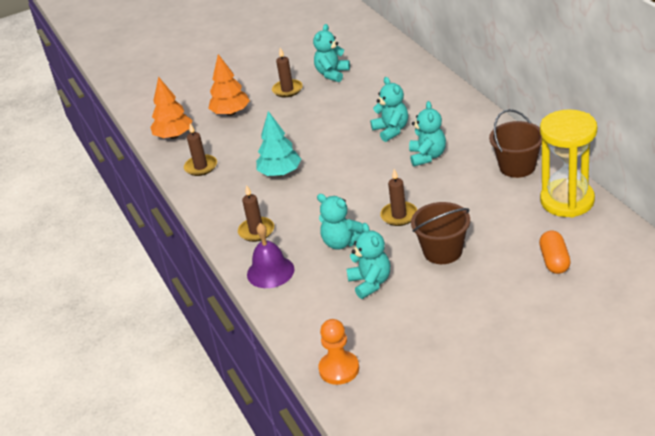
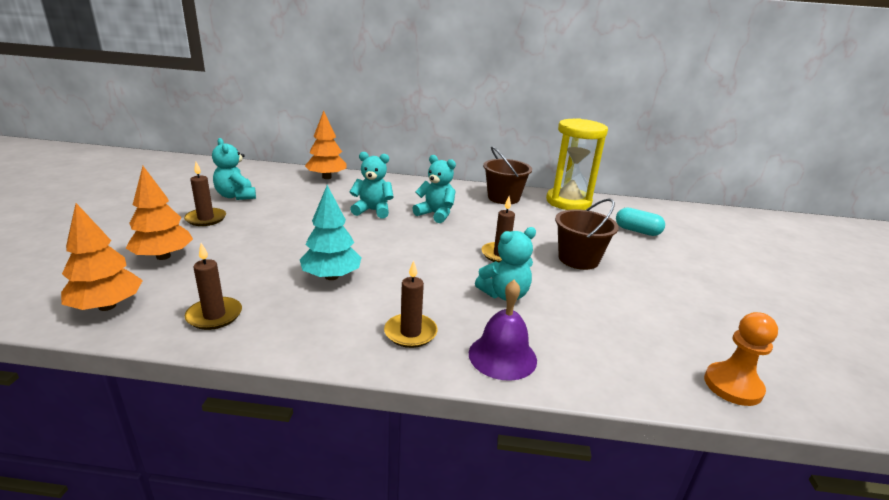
camera: 65 degrees left, 10 degrees down
turquoise teddy bear [346,223,390,299] -> none
orange capsule [539,231,571,274] -> turquoise capsule [616,207,665,236]
none -> orange tree [305,111,347,179]

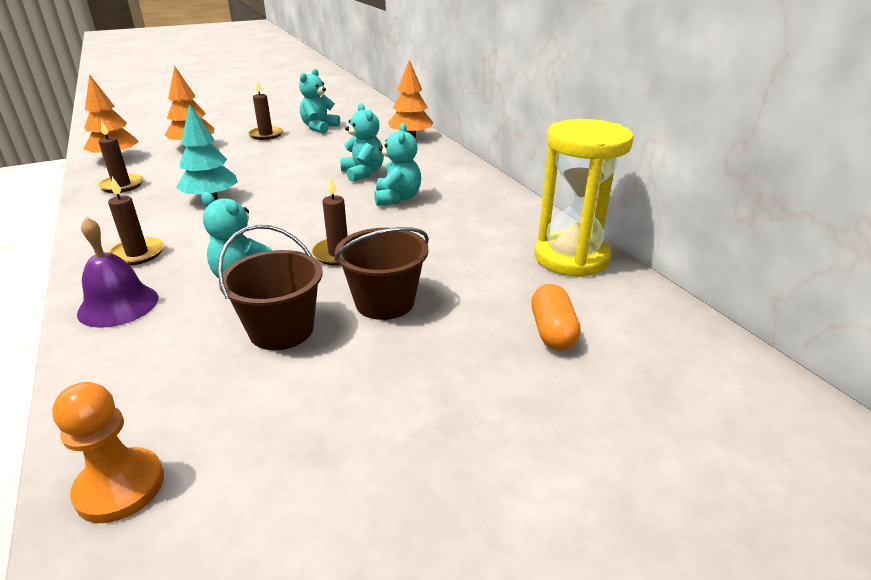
camera: 60 degrees right, 5 degrees up
brown bucket [483,146,532,204] -> brown bucket moved to [218,225,323,350]
turquoise capsule [616,207,665,236] -> orange capsule [531,284,581,351]

